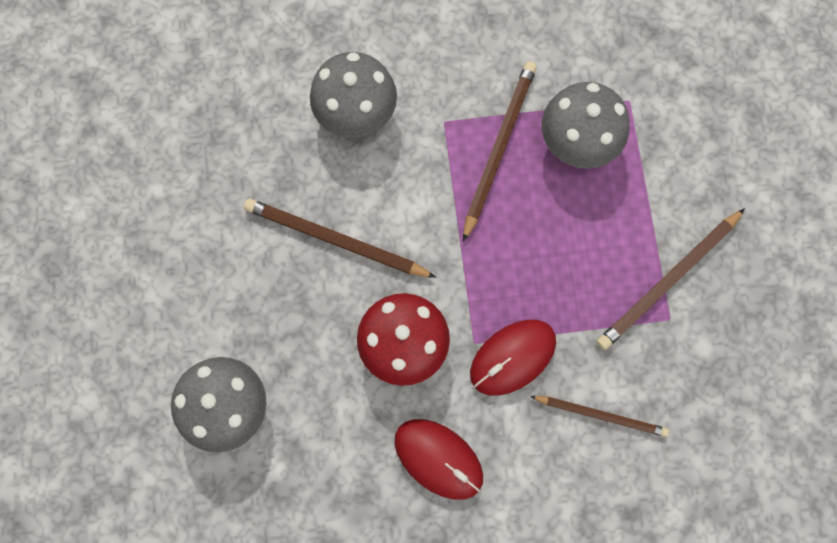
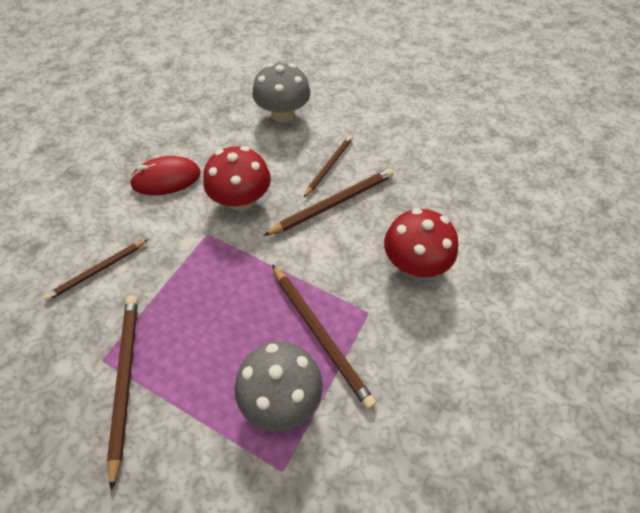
camera: 125 degrees right, 20 degrees down
grey mushroom [310,52,397,138] -> red mushroom [384,208,458,277]
red mouse [470,320,556,396] -> none
none -> brown pencil [304,135,353,197]

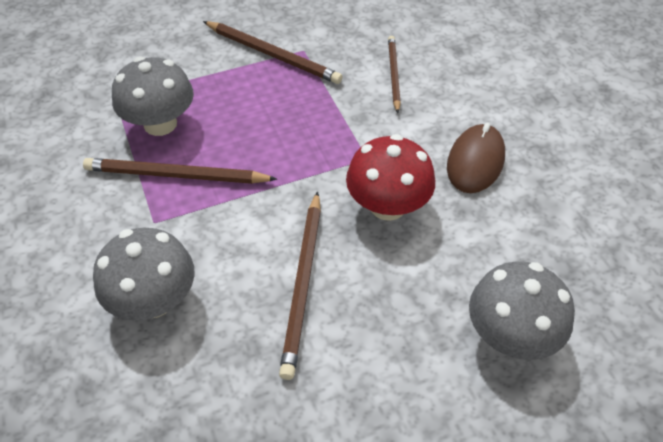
camera: 130 degrees right, 5 degrees down
red mouse [130,156,201,195] -> brown mouse [447,123,505,193]
brown pencil [304,135,353,197] -> none
red mushroom [384,208,458,277] -> grey mushroom [93,228,194,320]

